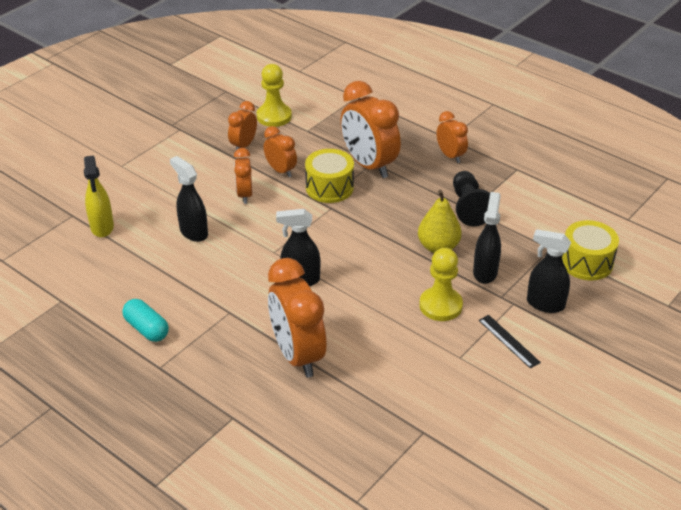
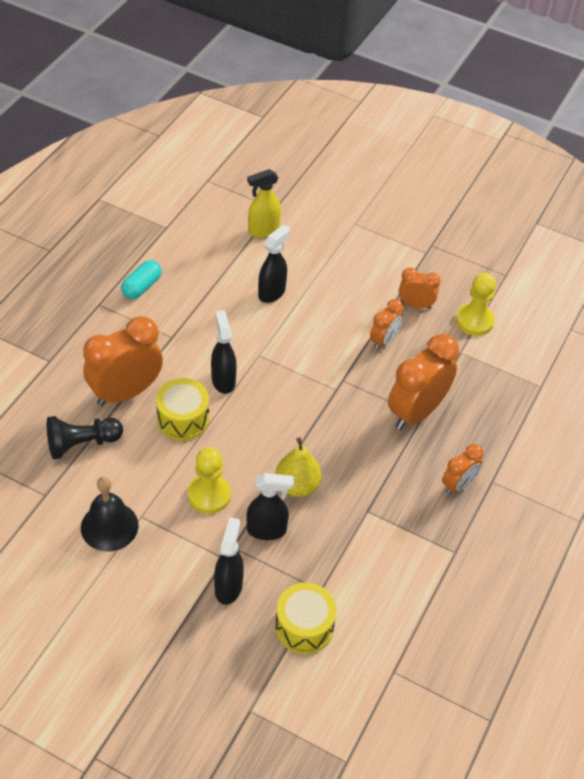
camera: 75 degrees right, 10 degrees up
orange clock [234,148,252,204] -> none
yellow drum [305,149,354,203] -> yellow drum moved to [156,378,209,441]
black pawn [453,171,490,227] -> black pawn moved to [47,416,123,459]
black ruler [479,315,541,369] -> none
none -> black bell [81,477,138,552]

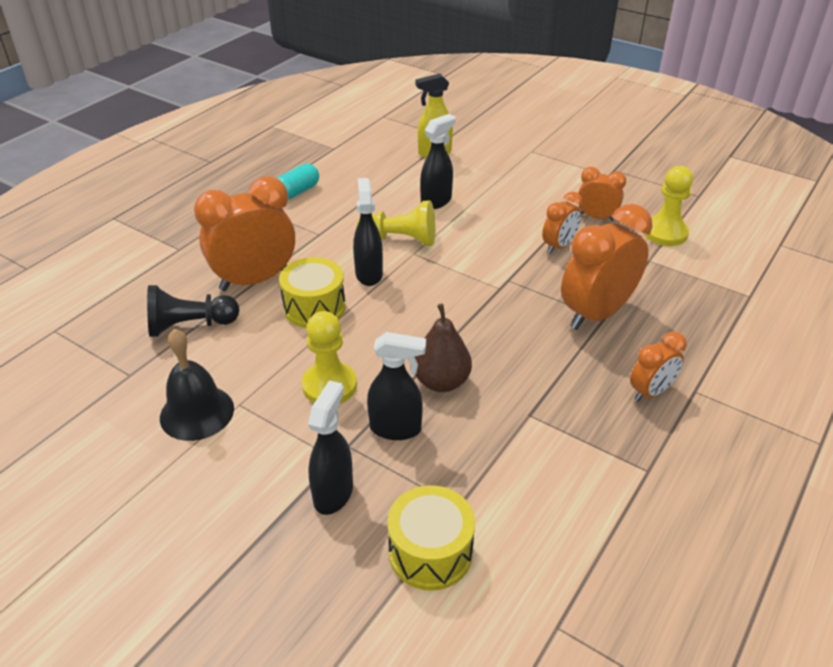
camera: 10 degrees right, 10 degrees down
yellow pear [276,437,321,497] -> brown pear [415,304,472,392]
none -> yellow pawn [357,200,435,246]

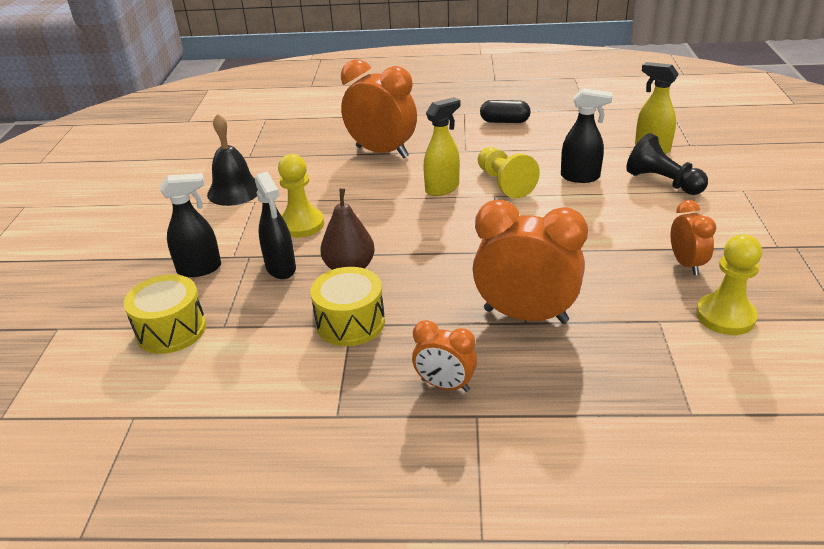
camera: 60 degrees right, 5 degrees down
black pawn [147,285,239,337] -> black pawn moved to [626,133,708,195]
turquoise capsule [277,164,319,200] -> black capsule [480,100,531,123]
yellow drum [279,257,346,328] -> yellow drum moved to [310,267,385,346]
black spray bottle [353,178,383,286] -> yellow spray bottle [423,97,460,196]
orange clock [542,192,583,254] -> none

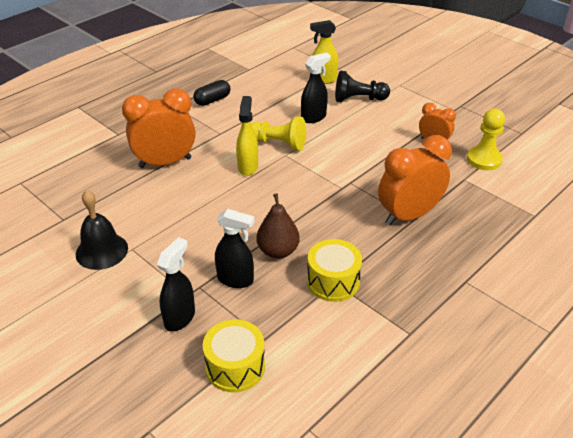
camera: 50 degrees left, 5 degrees up
yellow pawn [278,154,324,238] -> none
orange clock [412,320,477,392] -> none

